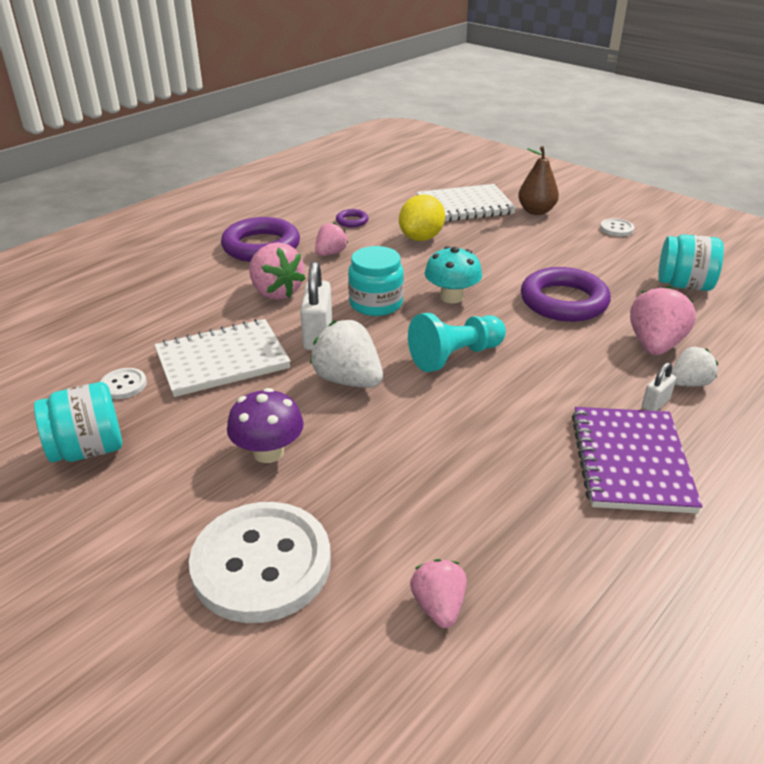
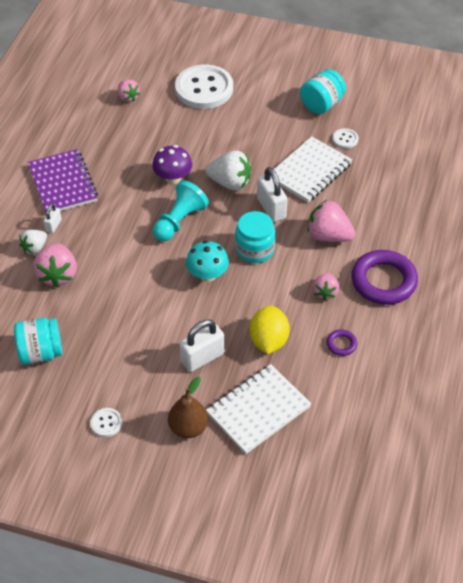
camera: 155 degrees right, 15 degrees up
purple mushroom [227,388,304,463] -> purple mushroom moved to [152,145,192,184]
purple ring [521,267,611,322] -> none
none -> white padlock [180,320,225,372]

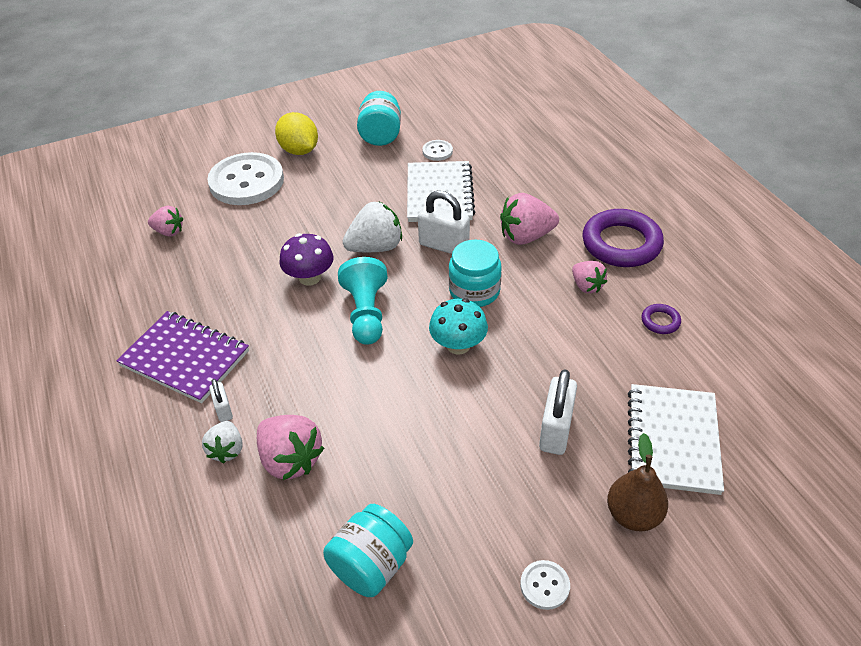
camera: 40 degrees left, 5 degrees down
yellow lemon [249,306,290,354] -> yellow lemon moved to [275,112,318,155]

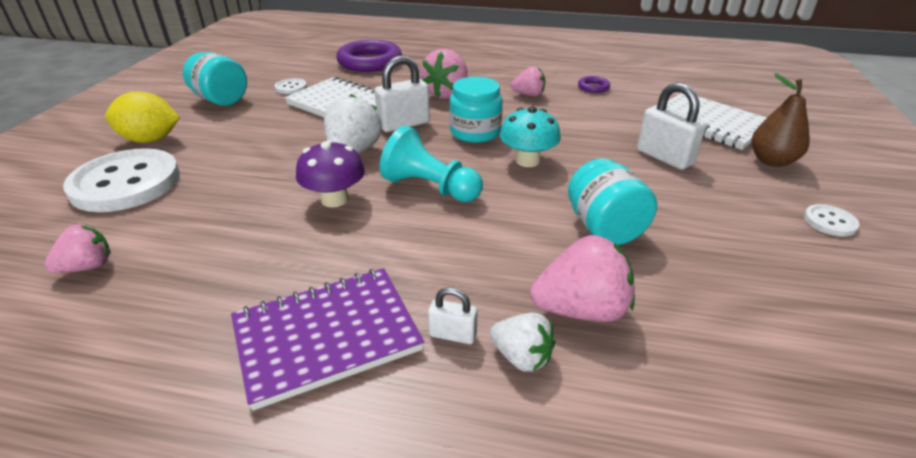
camera: 55 degrees left, 10 degrees down
turquoise jar [323,504,413,597] -> turquoise jar moved to [568,158,657,245]
purple ring [582,209,664,267] -> purple ring moved to [336,40,402,72]

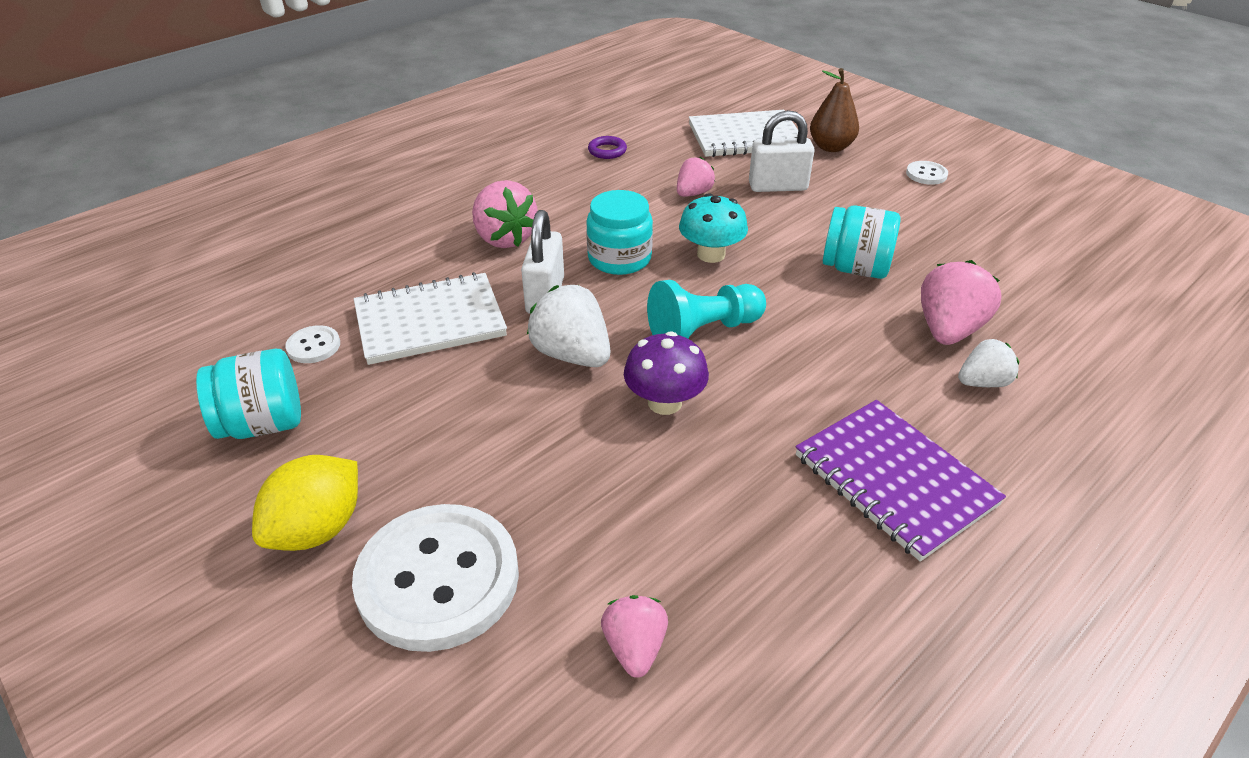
camera: 55 degrees left, 5 degrees up
purple notebook [231,268,424,411] -> purple notebook turned 45 degrees counterclockwise [796,400,1006,562]
purple ring [336,40,402,72] -> none
white padlock [428,287,478,344] -> none
pink strawberry [511,66,546,96] -> pink strawberry moved to [677,157,715,197]

